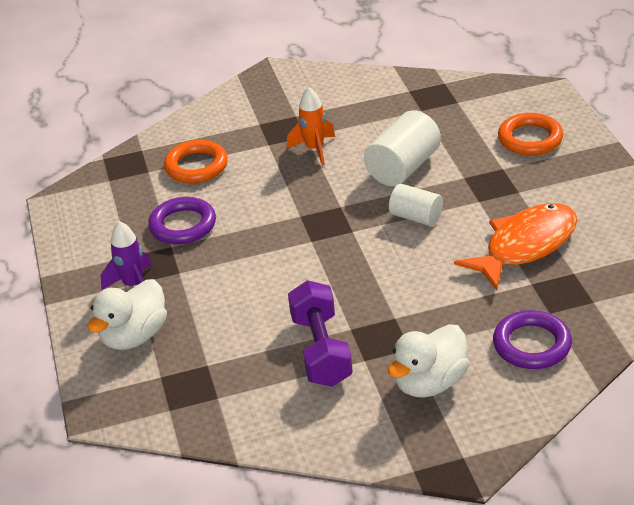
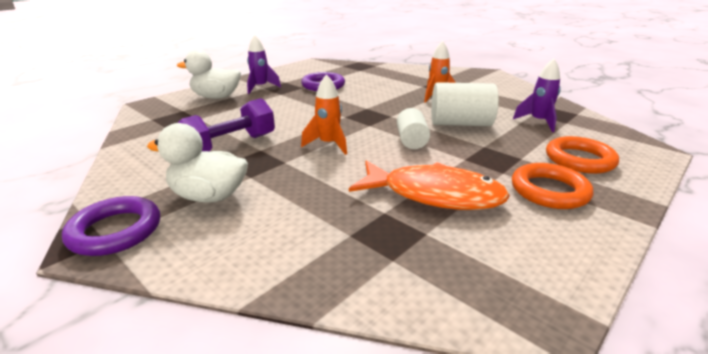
camera: 55 degrees right, 10 degrees down
orange ring [164,140,228,183] -> orange ring moved to [512,163,593,209]
purple ring [493,310,572,369] -> purple ring moved to [62,196,160,256]
none -> orange rocket [301,74,347,155]
none -> purple rocket [513,59,561,132]

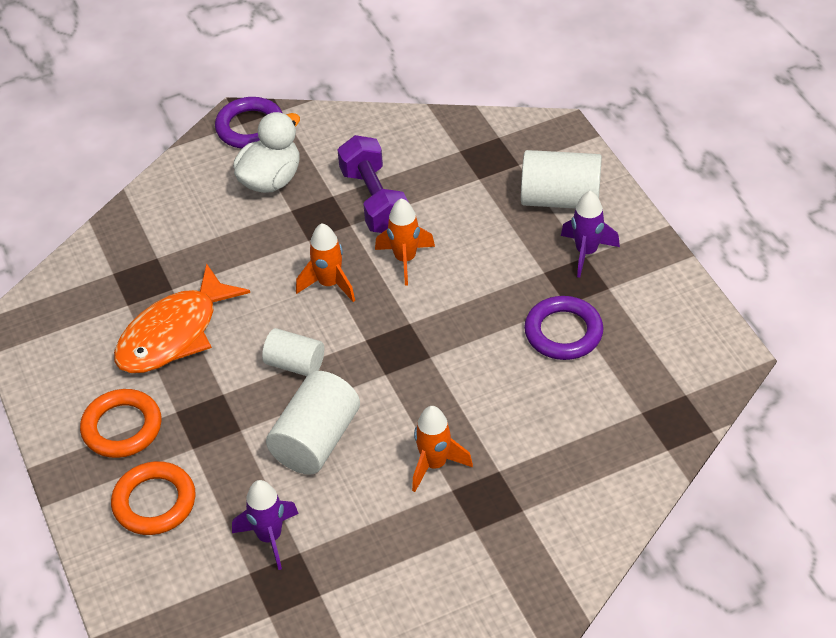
camera: 115 degrees right, 20 degrees up
white duck [177,50,241,99] -> white cylinder [521,150,602,209]
none -> orange rocket [375,198,435,286]

